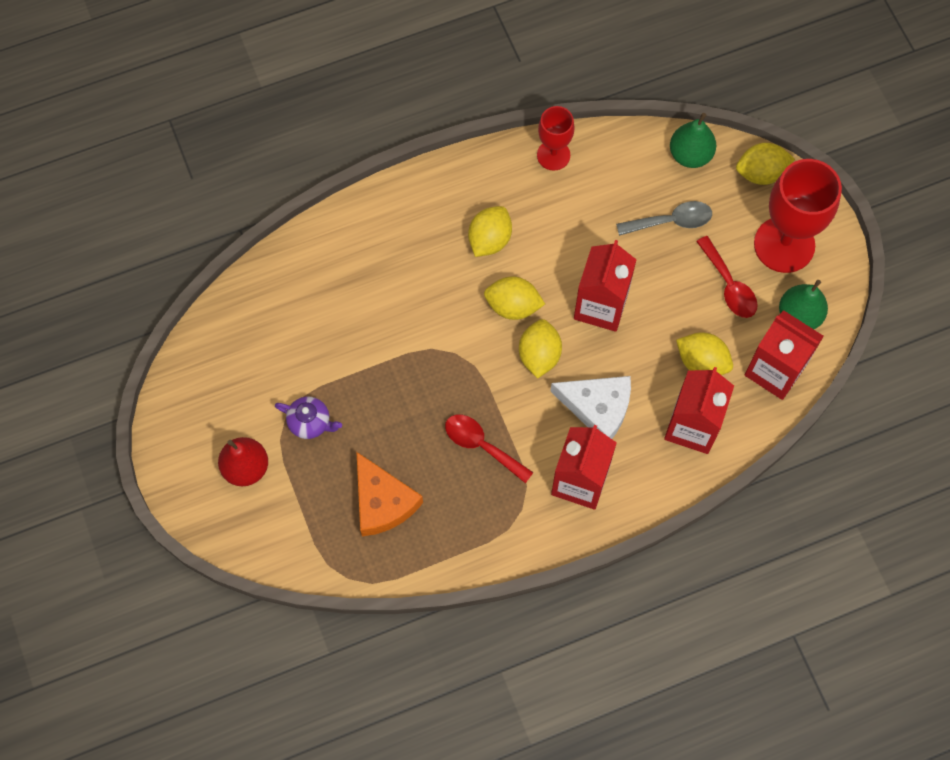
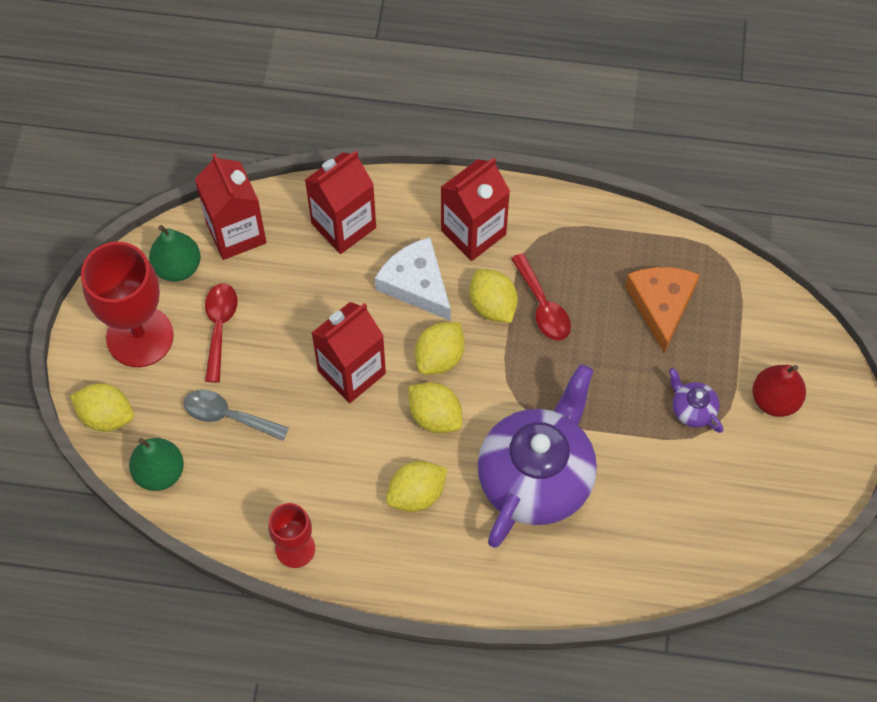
camera: 150 degrees left, 5 degrees down
yellow lemon [676,332,733,375] -> yellow lemon moved to [469,269,518,323]
none -> purple teapot [477,364,597,548]

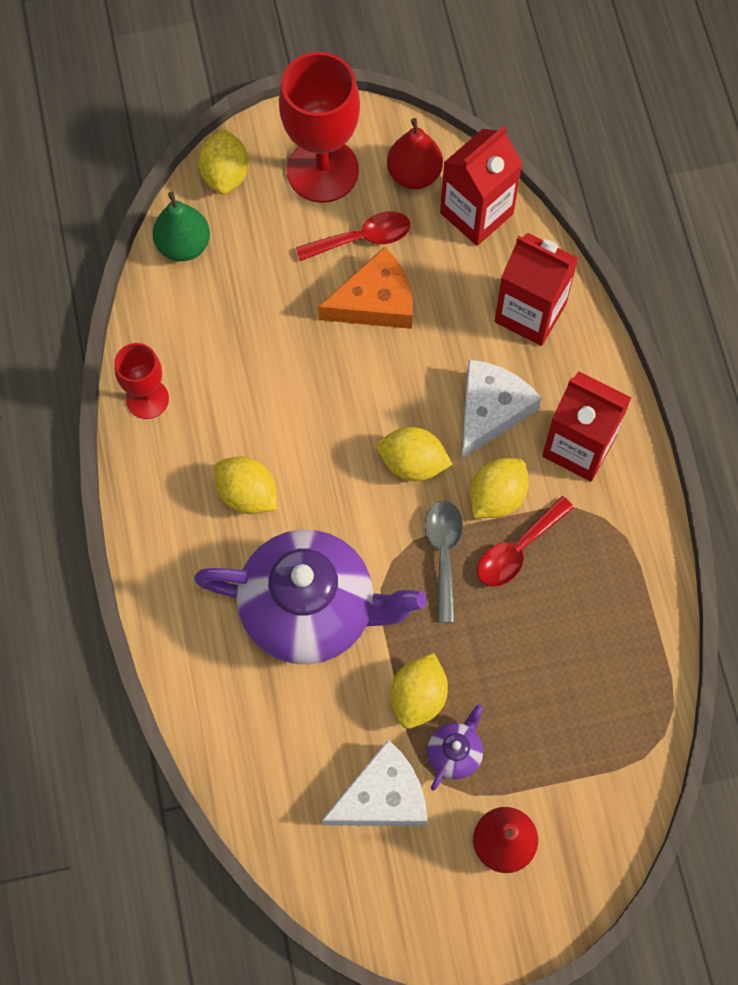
camera: 70 degrees right, 5 degrees up
green pear [149,225,201,282] -> red pear [387,118,443,189]
grey spoon [183,390,288,441] -> grey spoon moved to [425,501,463,623]
red carton [312,302,386,403] -> none
yellow lemon [408,382,462,433] -> yellow lemon moved to [390,653,448,729]
orange cheese [625,267,700,353] -> orange cheese moved to [318,247,413,329]
none -> white cheese [322,740,427,826]

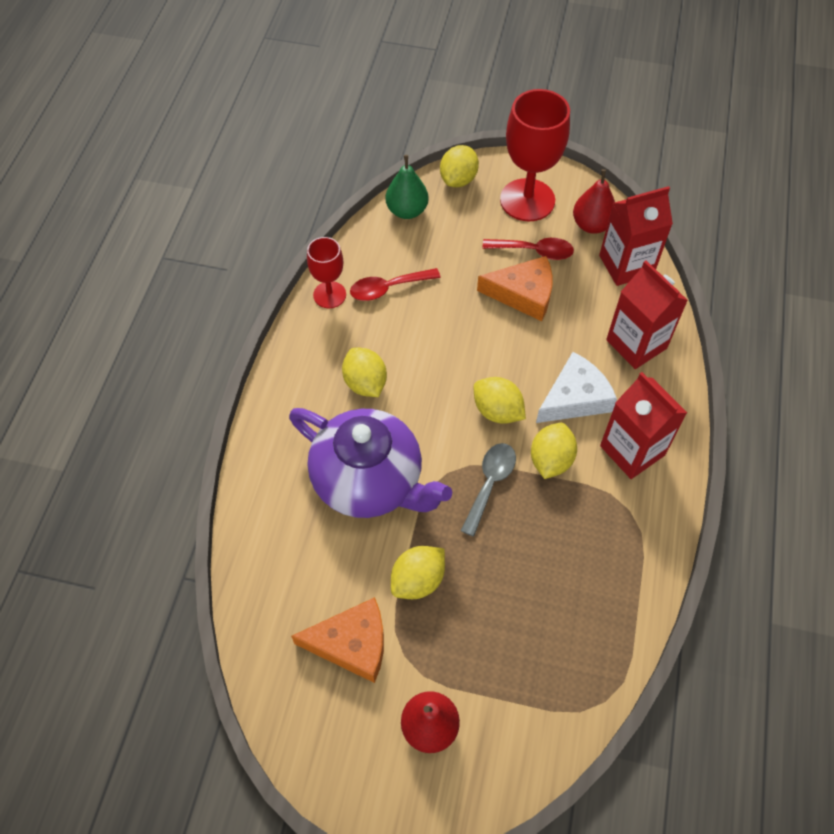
camera: 25 degrees right, 10 degrees down
white cheese [322,740,427,826] -> orange cheese [291,597,384,683]
purple teapot [427,704,483,790] -> none
yellow lemon [470,458,529,518] -> yellow lemon turned 45 degrees counterclockwise [531,423,577,479]
red spoon [477,496,574,587] -> red spoon moved to [350,268,441,301]

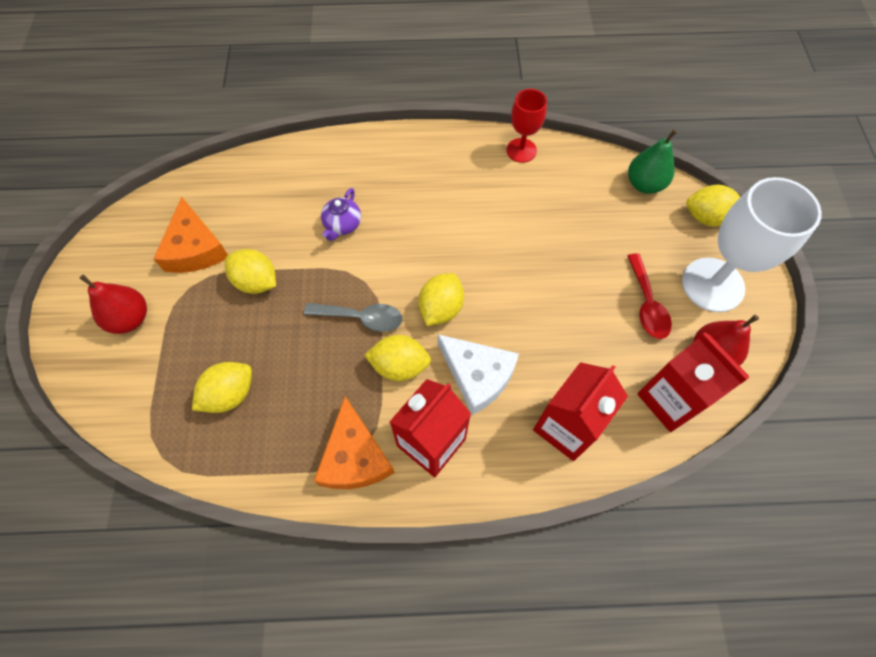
camera: 75 degrees right, 5 degrees up
purple teapot [289,408,452,518] -> purple teapot [321,188,361,241], size x0.40
yellow lemon [342,348,387,397] -> yellow lemon moved to [192,362,252,413]
red spoon [350,268,441,301] -> none
orange cheese [477,256,553,321] -> orange cheese moved to [314,397,395,489]
red goblet [500,89,570,221] -> white goblet [682,177,822,312]

